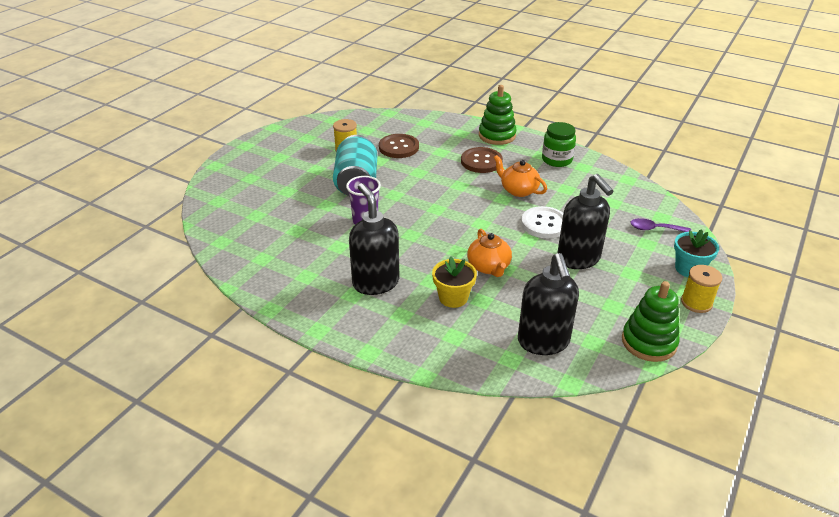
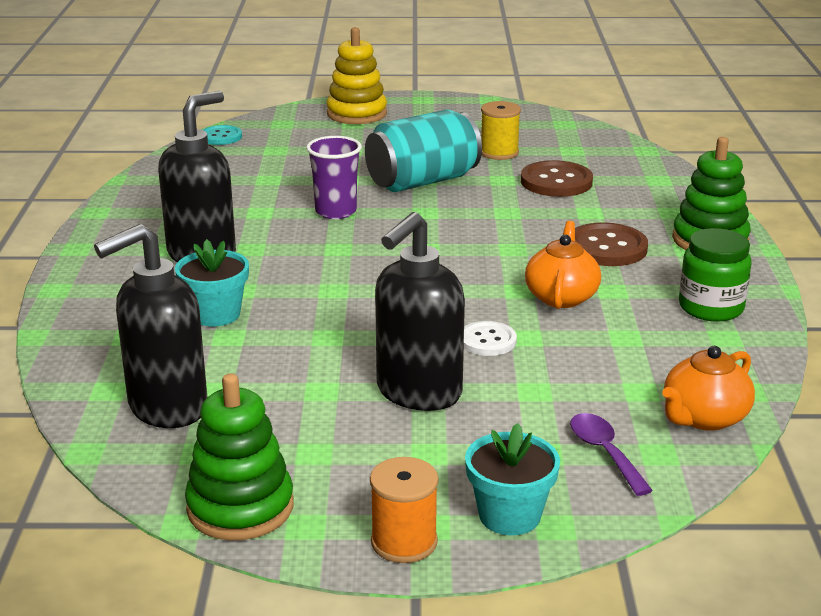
camera: 60 degrees right, 10 degrees down
yellow flower pot [432,257,477,308] -> turquoise flower pot [175,239,249,326]
orange teapot [467,229,512,277] -> orange teapot moved to [662,346,755,431]
white button [521,206,563,238] -> white button [464,321,517,356], size x0.63
yellow spool [681,265,722,313] -> orange spool [370,457,439,563]
none -> turquoise button [203,125,242,145]
none -> yellow stacking toy [327,27,387,124]

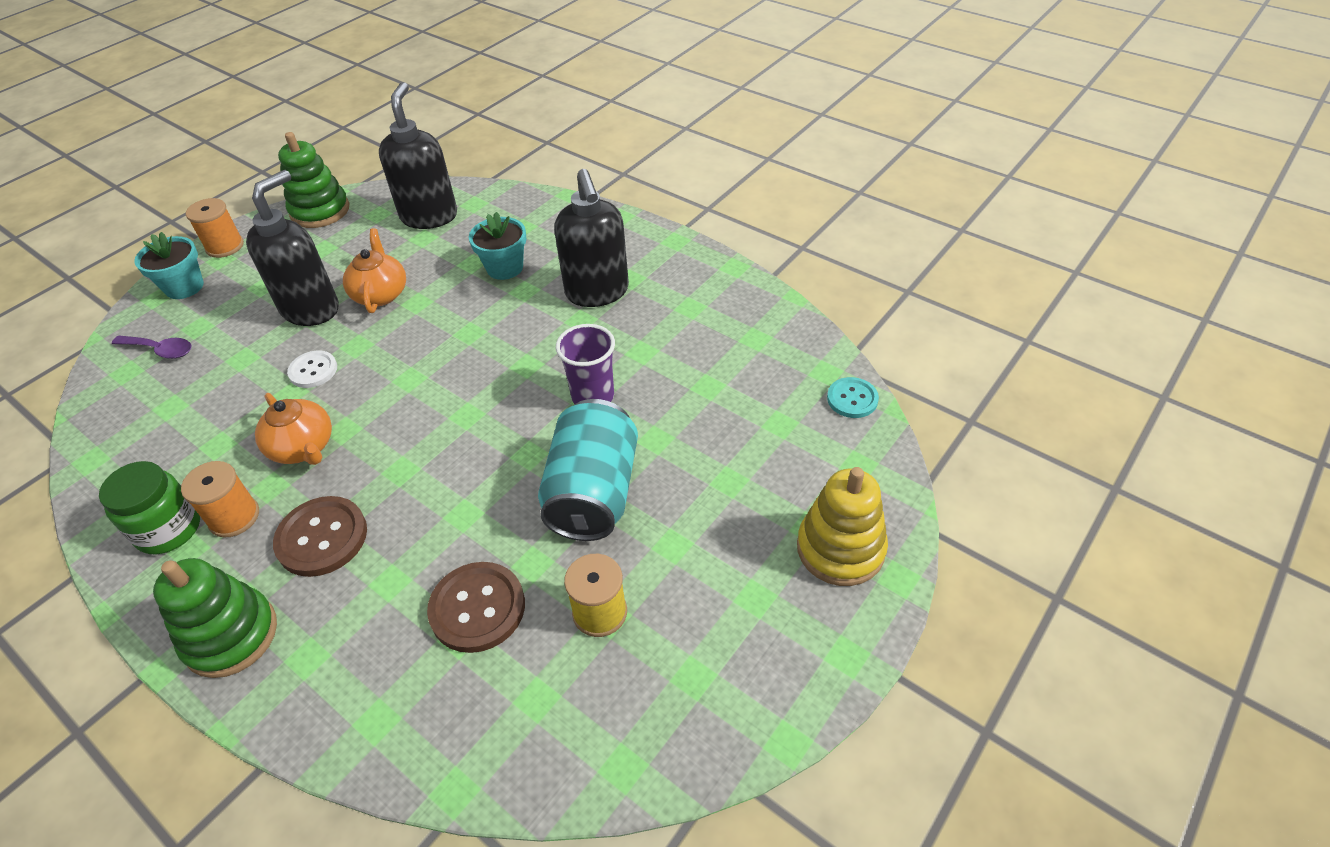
camera: 130 degrees right, 20 degrees up
black soap dispenser [375,212,465,411] -> black soap dispenser turned 45 degrees clockwise [246,170,339,326]
orange teapot [662,346,755,431] -> orange teapot moved to [343,228,406,313]
none -> orange spool [181,461,259,538]

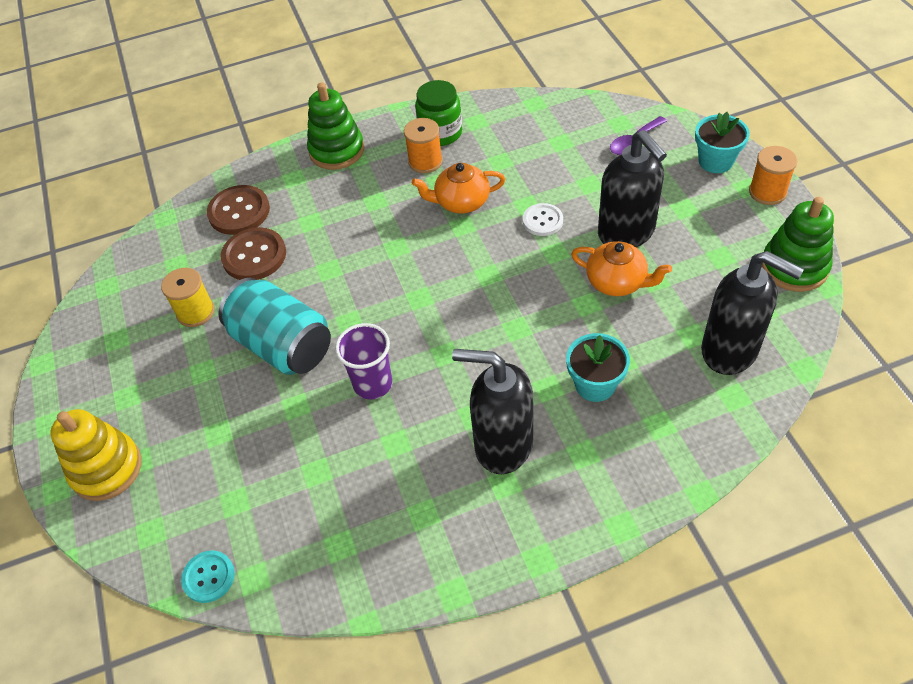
camera: 125 degrees right, 5 degrees up
brown button [273,496,367,577] -> brown button moved to [207,185,270,235]

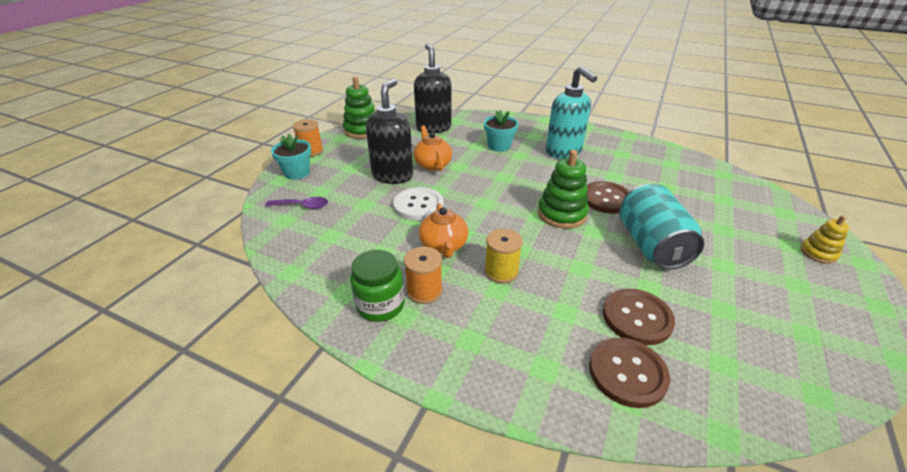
camera: 140 degrees left, 15 degrees down
yellow stacking toy [50,409,142,501] -> yellow stacking toy [801,215,849,264], size x0.58
yellow spool [161,268,215,327] -> yellow spool moved to [485,229,523,283]
turquoise button [181,550,235,603] -> none
green stacking toy [307,82,364,170] -> green stacking toy moved to [538,150,589,229]
purple cup [335,323,392,399] -> brown button [587,181,630,214]
orange teapot [412,163,505,214] -> orange teapot turned 45 degrees clockwise [419,203,468,258]
black soap dispenser [452,349,533,474] -> turquoise soap dispenser [546,66,597,159]
white button [523,203,563,236] -> white button [393,187,444,221], size x1.59

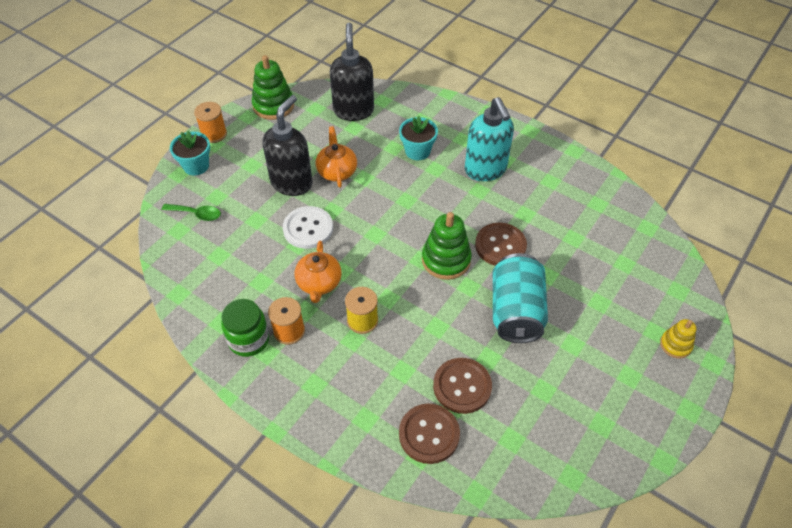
camera: 10 degrees right, 15 degrees up
purple spoon [265,197,328,209] -> green spoon [162,204,221,221]

